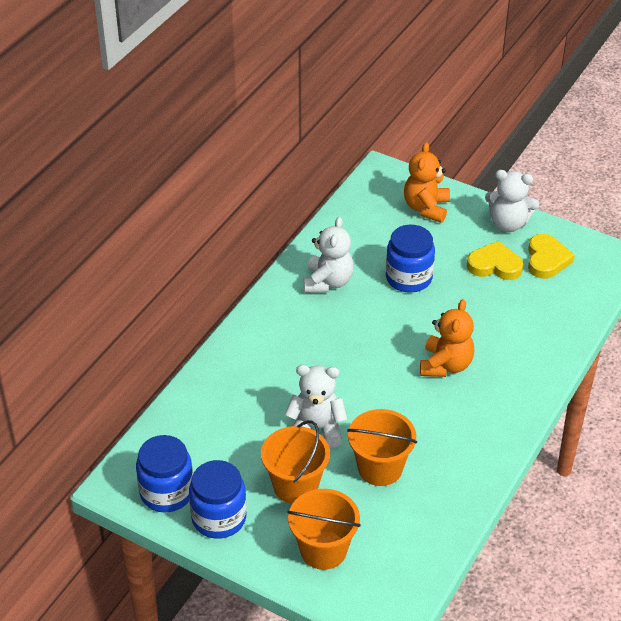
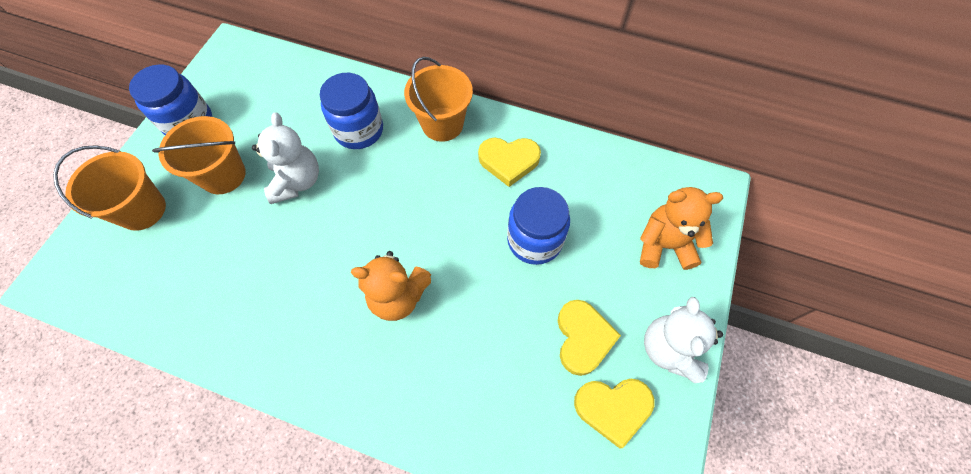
camera: 80 degrees right, 20 degrees up
blue jar [136,435,193,513] -> blue jar moved to [320,73,383,149]
white teddy bear [304,217,354,293] -> yellow heart [478,138,541,187]
orange bucket [347,409,417,486] -> orange bucket moved to [404,57,473,142]

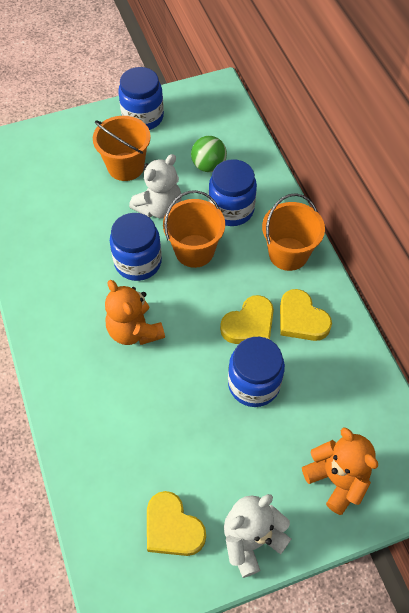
camera: 50 degrees right, 5 degrees down
orange bucket [53,145,166,231] -> orange bucket moved to [163,190,225,268]
yellow heart [558,300,621,376] -> yellow heart moved to [220,295,274,344]
none -> blue jar [110,213,162,281]
none -> green ball [191,136,227,172]

